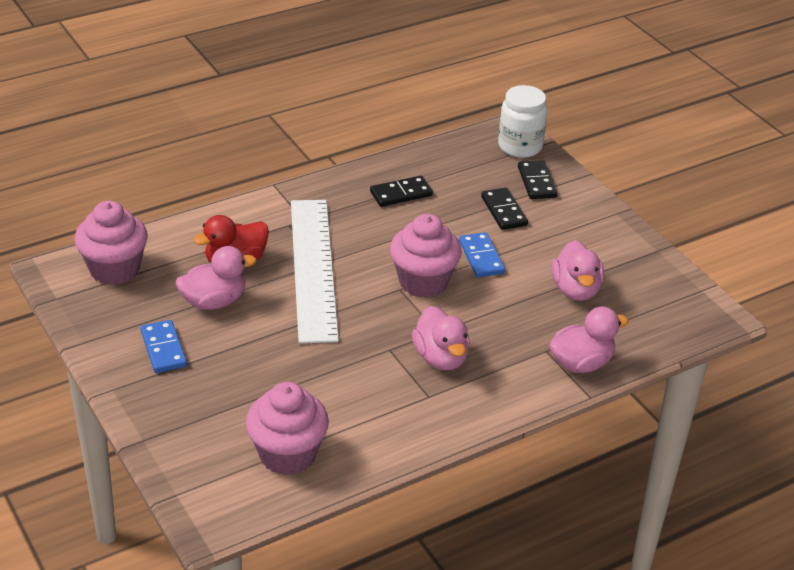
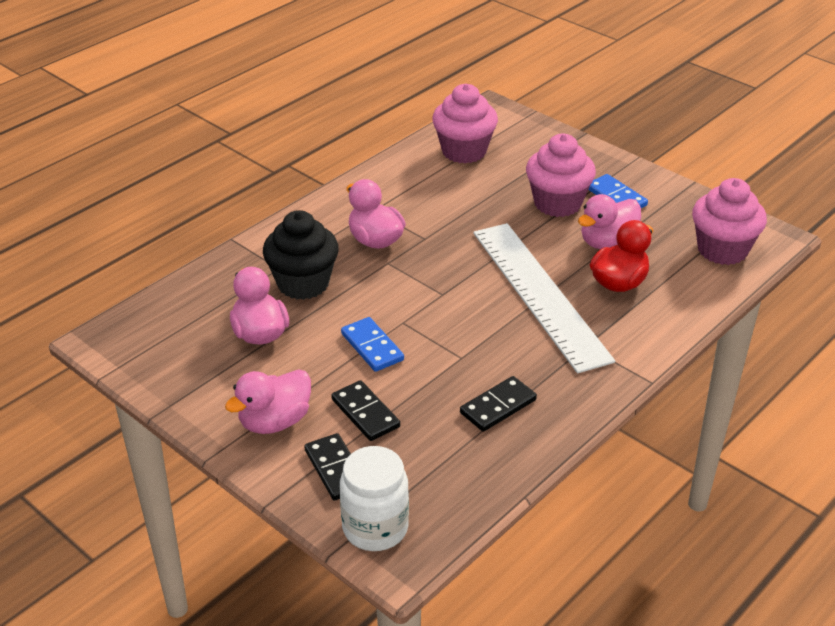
camera: 165 degrees right, 0 degrees up
pink cupcake [390,214,462,298] -> pink cupcake moved to [526,134,596,217]
pink duck [549,307,629,373] -> pink duck moved to [225,369,311,434]
none -> black cupcake [263,210,339,300]

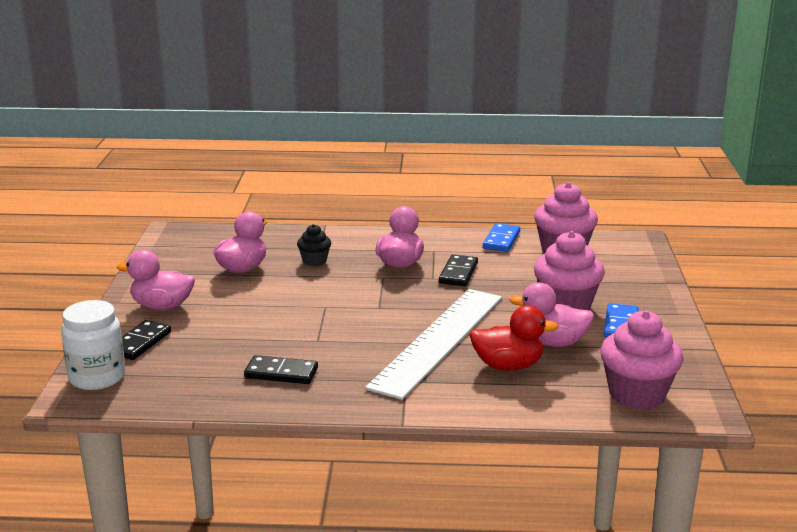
camera: 50 degrees right, 15 degrees down
black cupcake [263,210,339,300] -> black cupcake [297,224,331,266], size x0.53
black domino [331,380,400,441] -> black domino moved to [439,255,478,286]
blue domino [341,317,404,372] -> blue domino moved to [483,223,520,252]

